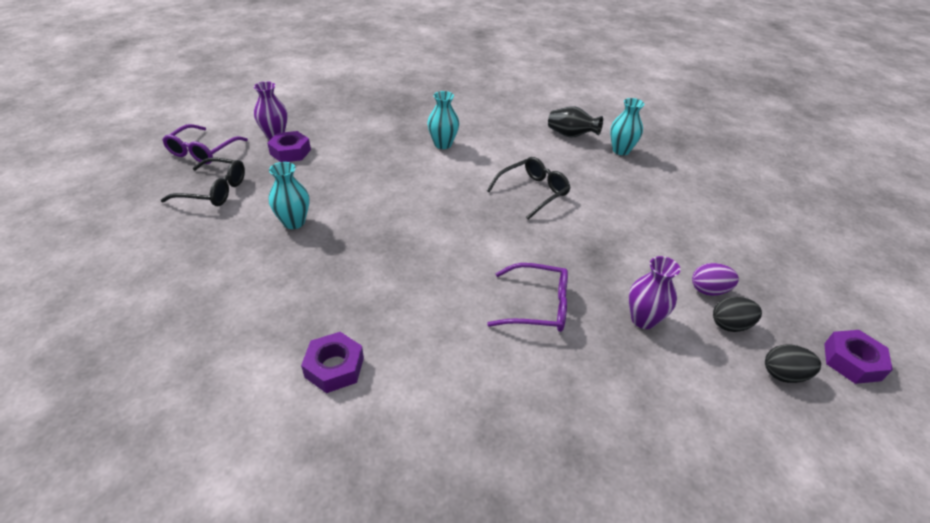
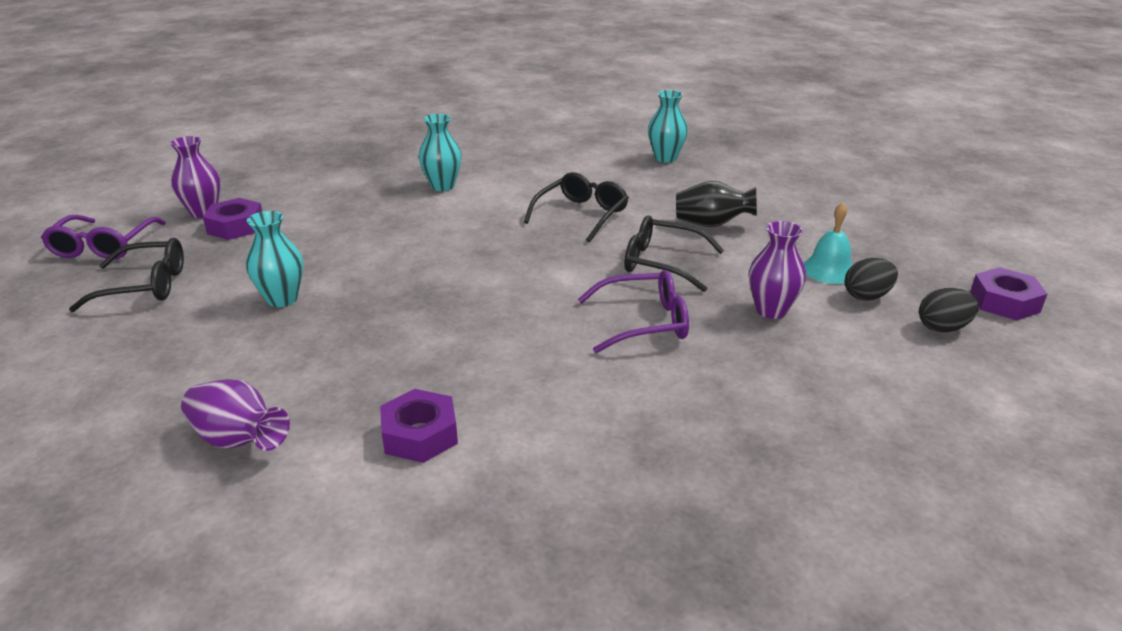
camera: 15 degrees left, 10 degrees down
black vase [548,106,603,138] -> black vase moved to [676,181,757,227]
purple egg [692,263,739,296] -> turquoise bell [804,202,852,284]
none -> purple vase [181,379,290,451]
none -> black glasses [624,215,724,292]

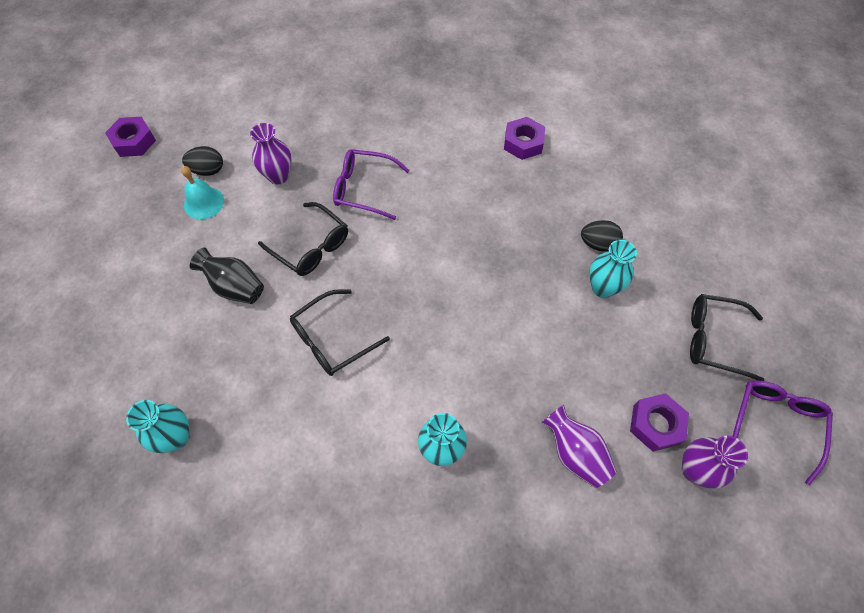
camera: 160 degrees left, 30 degrees up
purple vase [181,379,290,451] -> purple vase moved to [541,405,617,488]
black egg [919,288,979,333] -> black egg moved to [581,220,623,252]

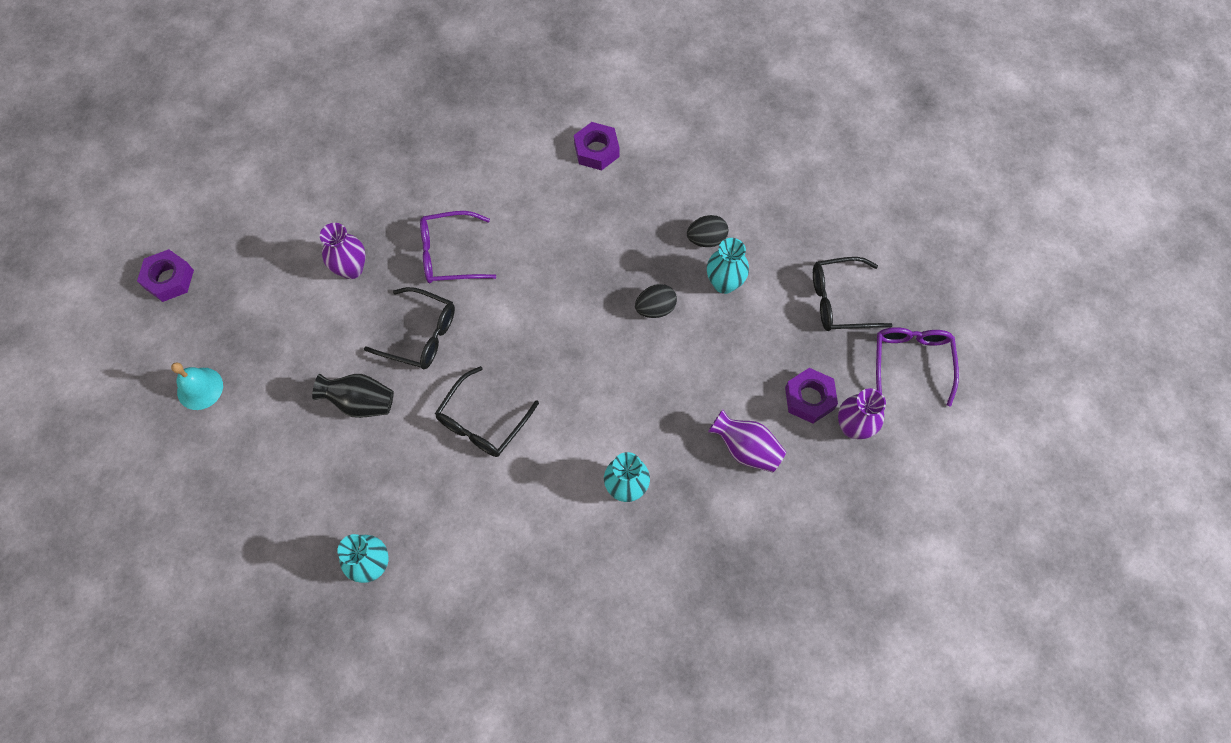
camera: 20 degrees left, 5 degrees up
turquoise bell [181,166,224,219] -> turquoise bell moved to [171,362,223,410]
black egg [182,146,223,176] -> black egg moved to [635,284,677,318]

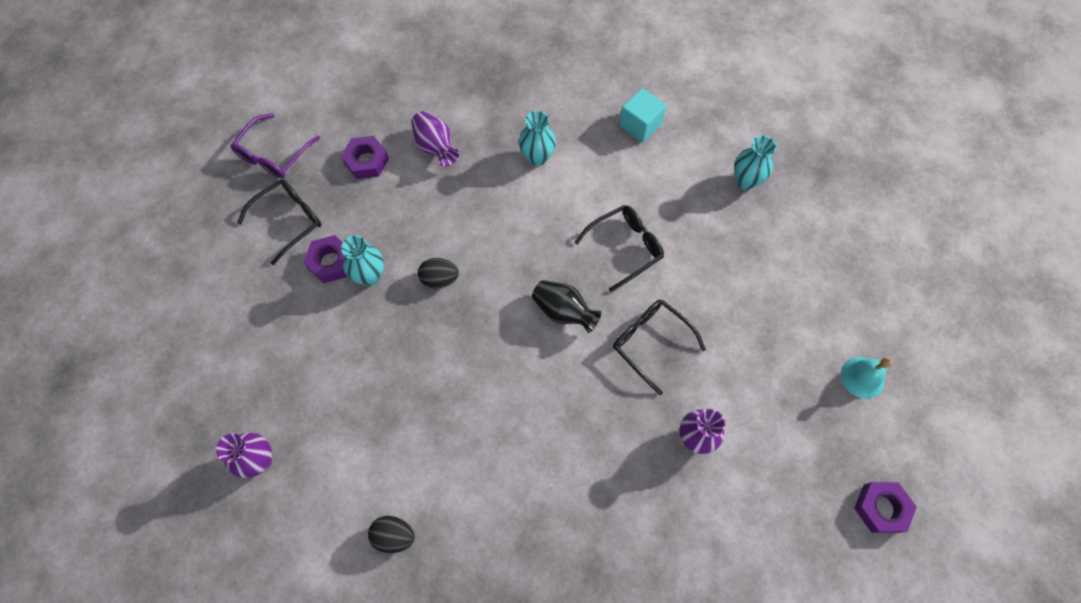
camera: 155 degrees left, 0 degrees up
black vase [312,374,394,418] -> black vase moved to [532,280,601,333]
purple glasses [420,211,496,283] -> none
purple nut [574,122,620,170] -> purple nut moved to [303,235,347,284]
black egg [687,215,729,247] -> black egg moved to [368,516,415,553]
black glasses [813,257,893,331] -> black glasses turned 60 degrees counterclockwise [237,179,321,265]
purple vase [838,388,886,439] -> purple vase moved to [216,433,272,478]
none -> turquoise cube [619,88,666,143]

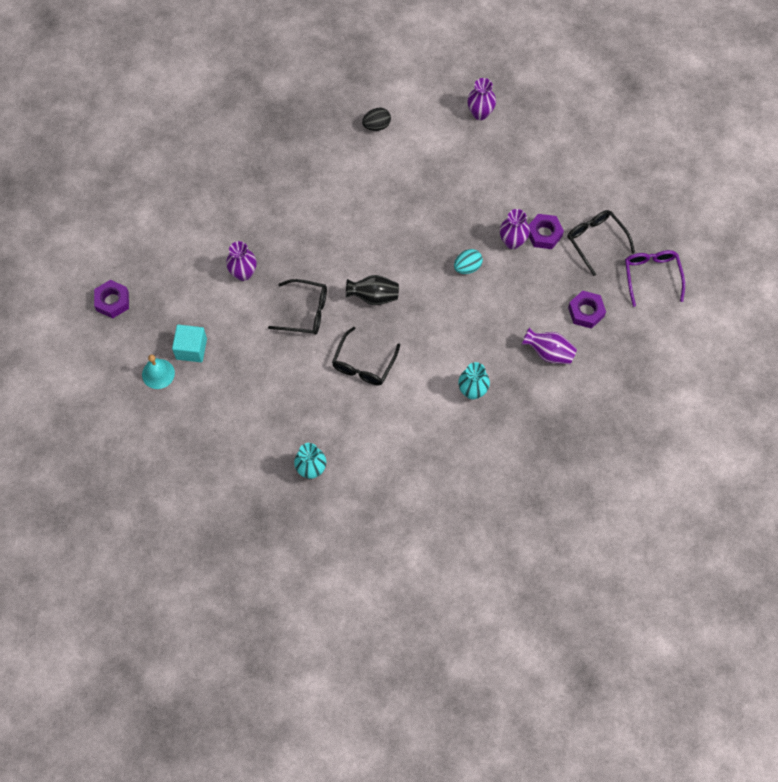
camera: 145 degrees right, 0 degrees up
black glasses [237,179,321,265] -> black glasses turned 135 degrees clockwise [567,210,635,276]
turquoise vase [341,235,384,286] -> purple vase [500,209,530,249]
black egg [418,258,459,288] -> turquoise egg [454,249,483,274]
turquoise cube [619,88,666,143] -> turquoise cube moved to [172,324,207,362]

